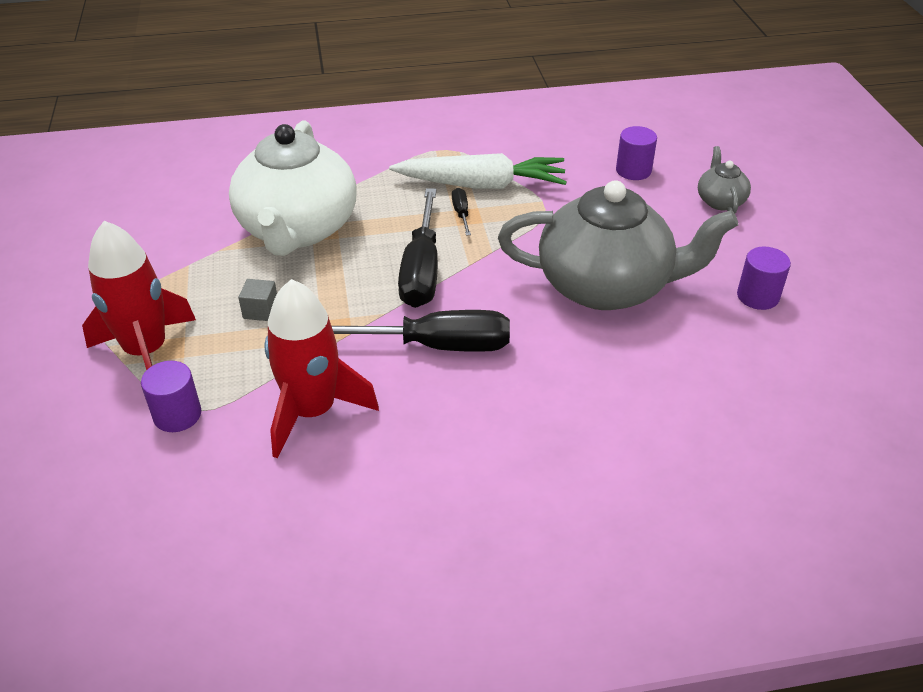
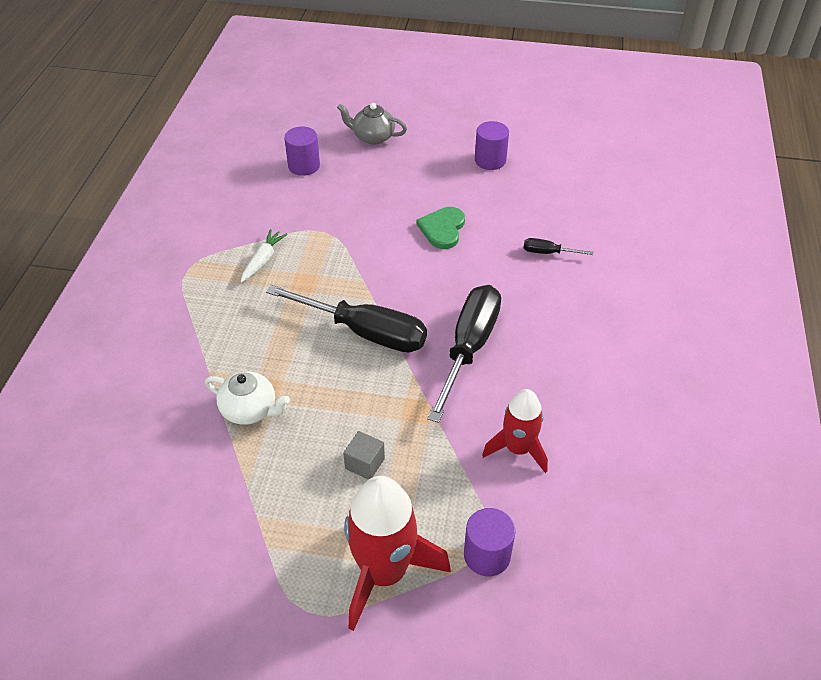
camera: 70 degrees left, 5 degrees up
white teapot [229,121,357,256] -> white teapot [205,371,290,425], size x0.43
red rocket [265,279,379,459] -> red rocket [482,389,548,473], size x0.62
white carrot [389,153,567,189] -> white carrot [241,229,288,283], size x0.45
black screwdriver [452,188,471,236] -> black screwdriver moved to [524,238,594,255]
grey teapot [498,180,739,310] -> green heart [417,207,465,249]

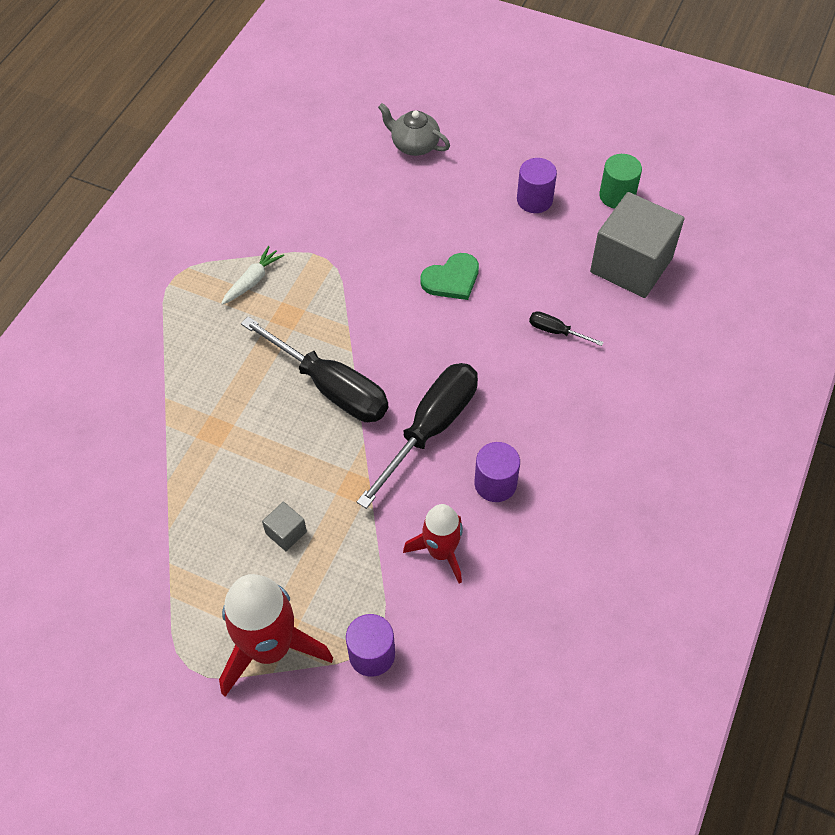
camera: 15 degrees right, 10 degrees up
white teapot [205,371,290,425] -> none
purple cylinder [284,127,320,176] -> purple cylinder moved to [474,442,520,502]
green heart [417,207,465,249] -> green heart turned 150 degrees counterclockwise [420,253,479,300]
none -> grey cube [590,192,684,298]
none -> green cylinder [599,154,642,209]

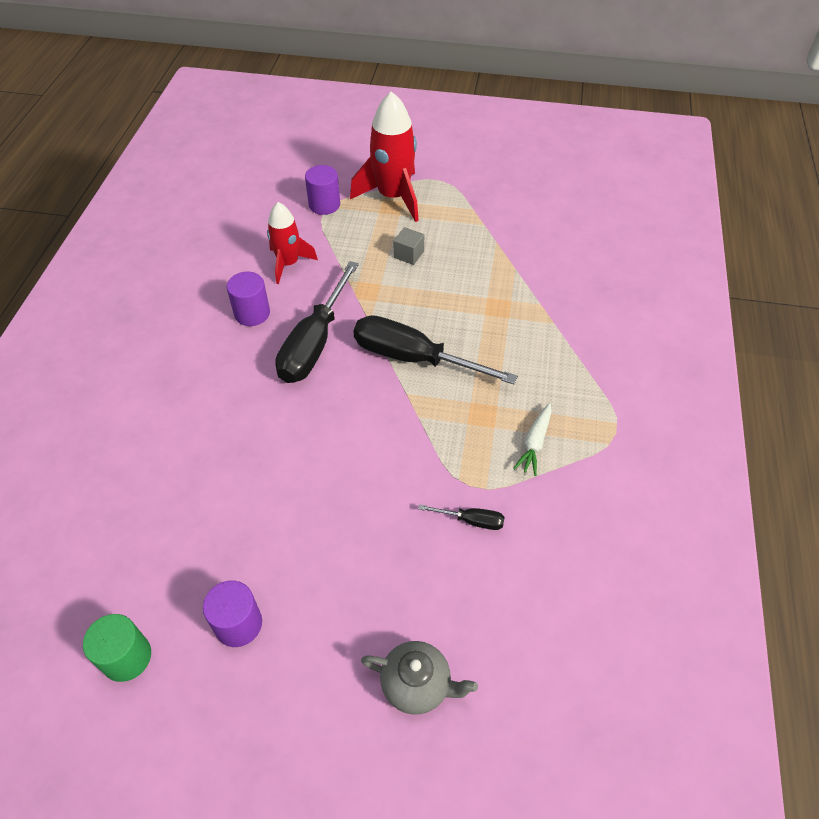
camera: 165 degrees right, 5 degrees down
green heart [420,253,479,300] -> none
black screwdriver [529,311,604,346] -> black screwdriver moved to [418,504,504,530]
grey cube [590,192,684,298] -> none

